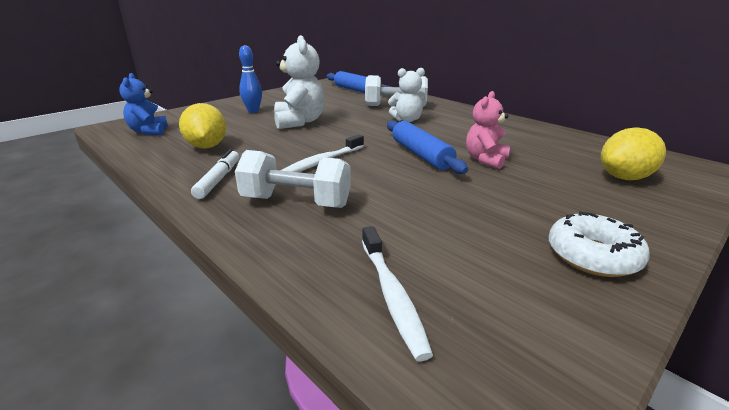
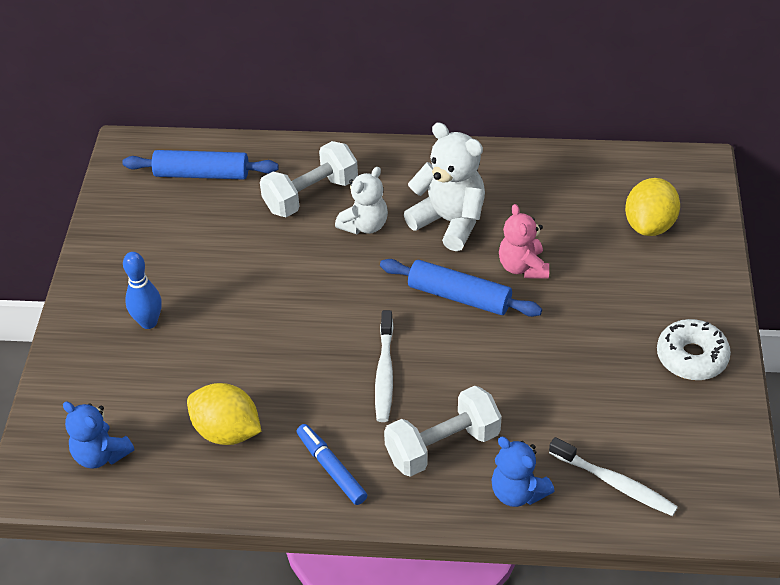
camera: 40 degrees left, 20 degrees up
white marker [191,149,239,199] -> blue marker [297,424,367,505]
white teddy bear [274,35,325,129] -> white teddy bear moved to [404,122,485,251]
none -> blue teddy bear [491,437,554,507]

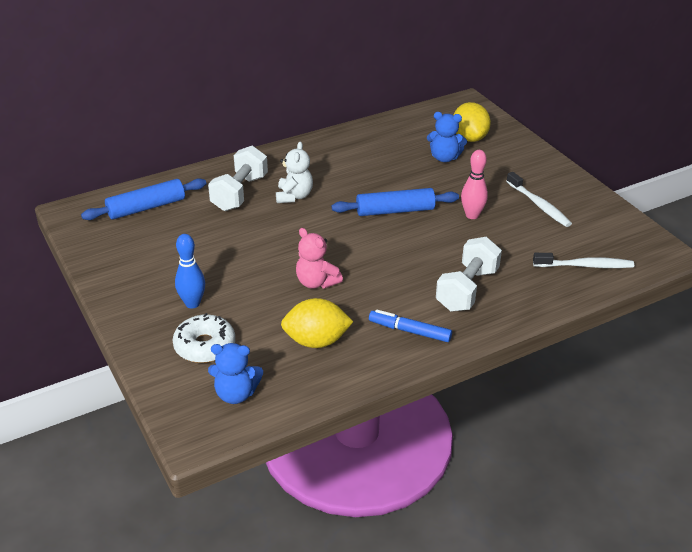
camera: 35 degrees left, 10 degrees down
white toothbrush [375,310,394,422] -> white toothbrush moved to [506,172,572,227]
white teddy bear [404,122,485,251] -> none
blue teddy bear [491,437,554,507] -> blue teddy bear moved to [427,112,467,162]
pink teddy bear [499,204,549,279] -> pink teddy bear moved to [296,228,343,289]
white donut [657,319,731,380] -> white donut moved to [172,313,235,363]
none -> pink bowling pin [461,150,488,219]

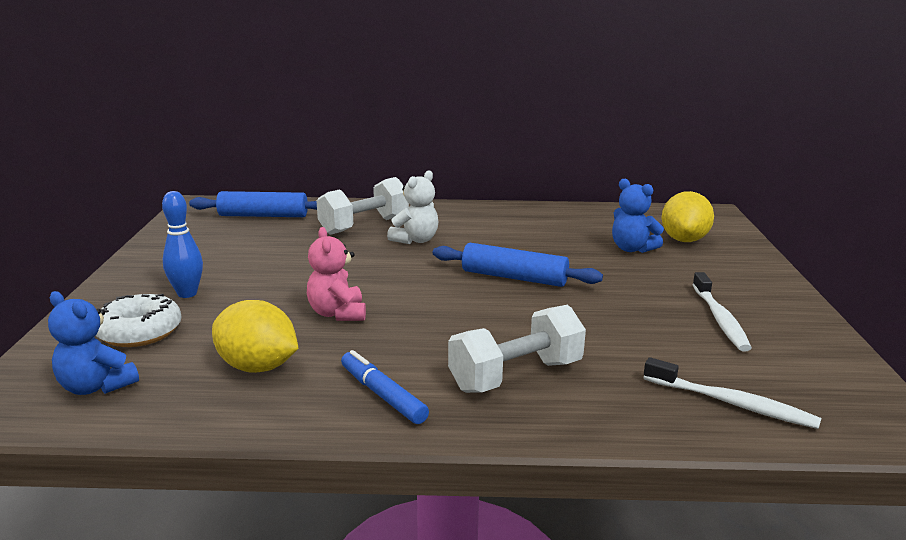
camera: 30 degrees right, 15 degrees down
pink bowling pin [461,150,488,219] -> none

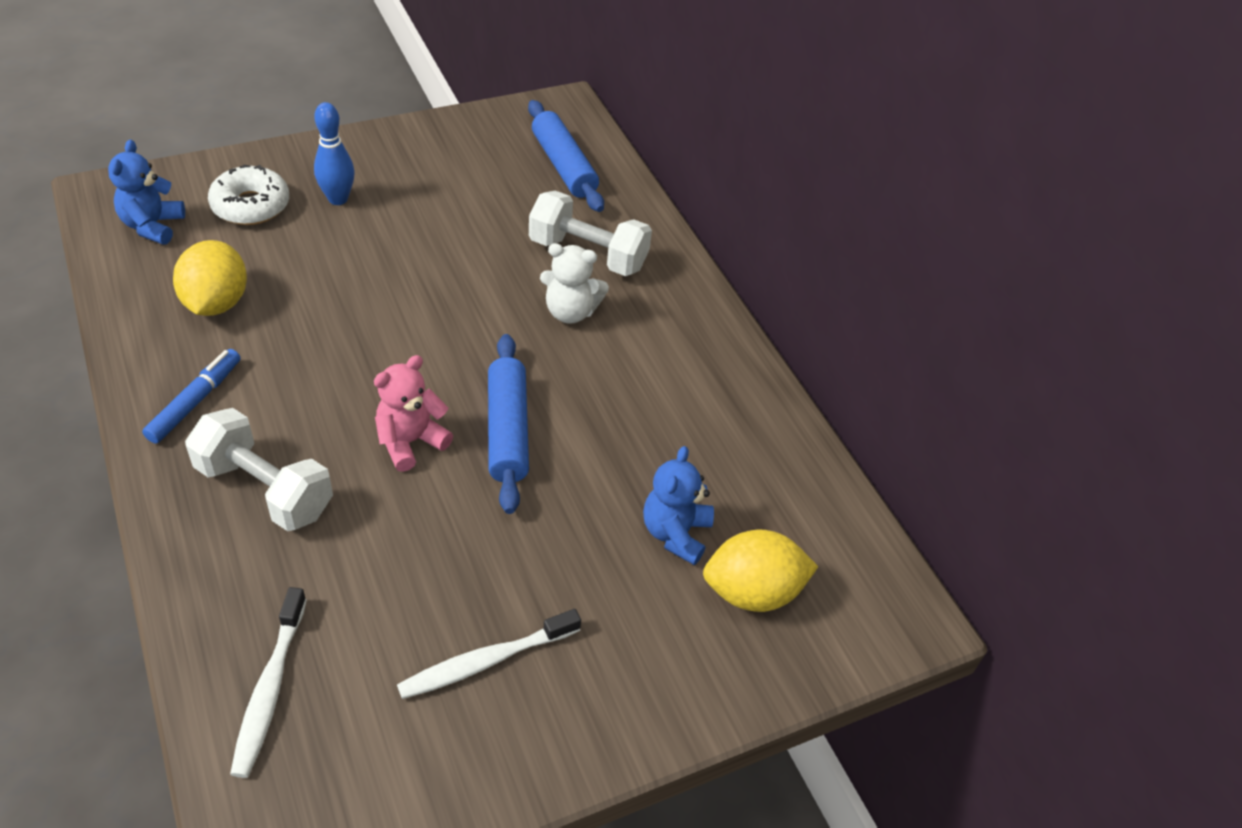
camera: 60 degrees right, 25 degrees up
pink teddy bear [307,227,366,321] -> pink teddy bear moved to [374,355,453,472]

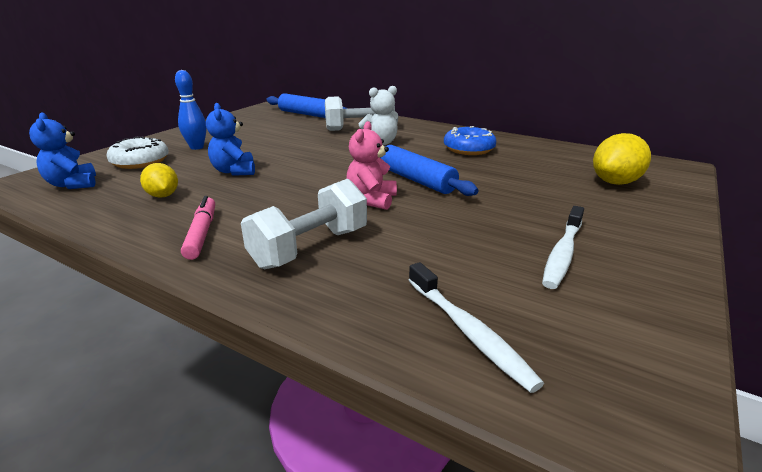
camera: 30 degrees left, 20 degrees down
blue marker [142,349,240,444] -> pink marker [181,196,215,260]
yellow lemon [173,240,247,316] -> yellow lemon [140,163,178,198], size x0.64
white dumbbell [185,408,333,531] -> white dumbbell turned 45 degrees counterclockwise [241,179,367,269]
blue teddy bear [643,446,714,565] -> blue teddy bear moved to [206,103,255,176]
none -> blue donut [444,126,496,155]

